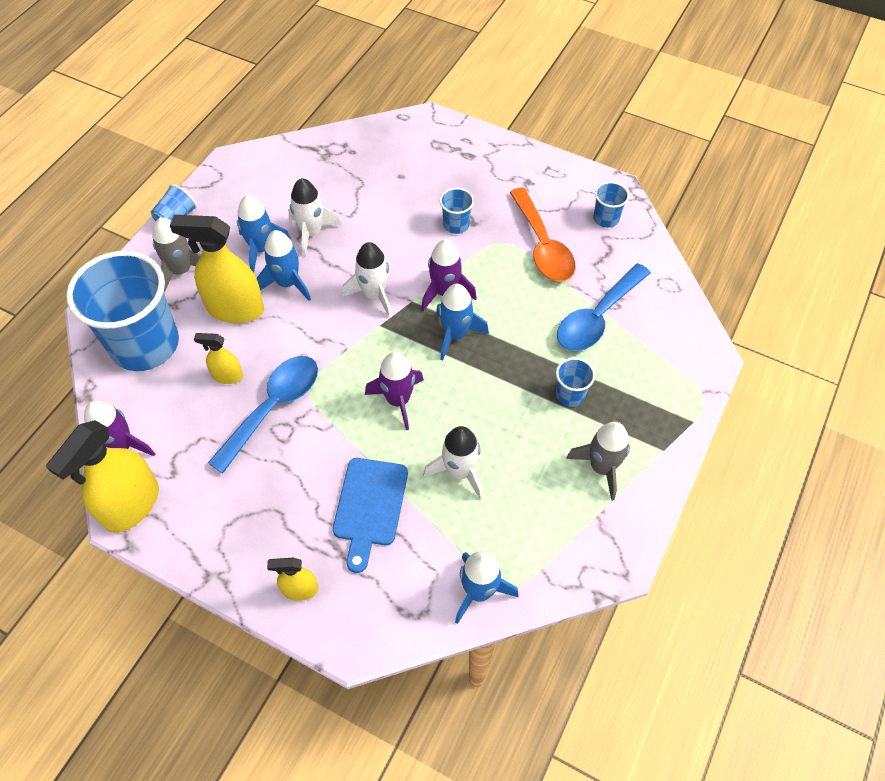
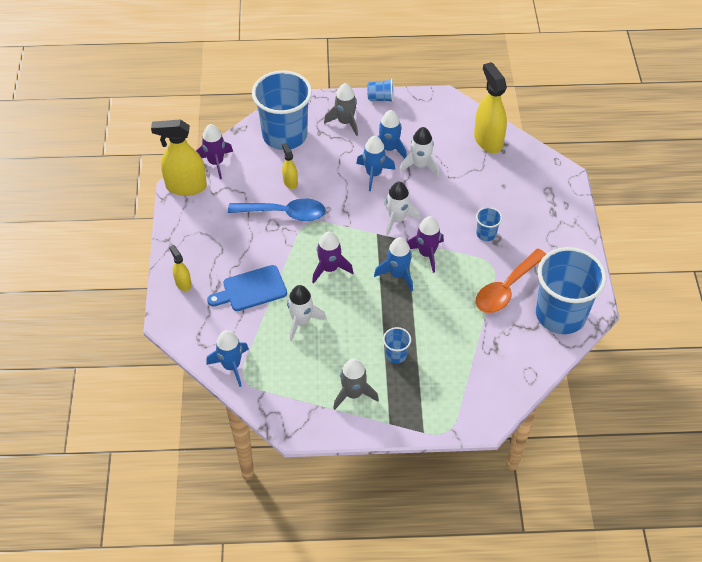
camera: 60 degrees right, 5 degrees down
yellow spray bottle [169,215,264,323] -> yellow spray bottle moved to [474,62,507,153]
blue spoon [557,263,651,351] -> none
blue cup [594,182,629,228] -> blue cup [536,247,607,334], size x2.41

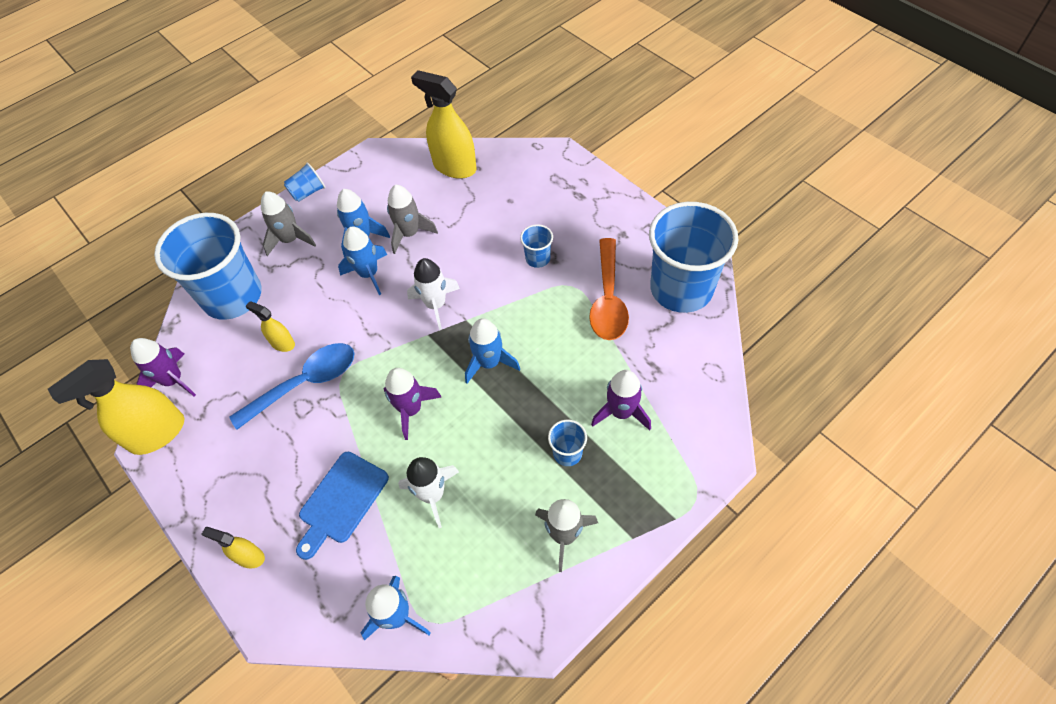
camera: 35 degrees left, 5 degrees up
white rocket [399,127,439,177] -> grey rocket [387,185,438,254]
purple rocket [407,216,444,273] -> purple rocket moved to [591,370,651,431]

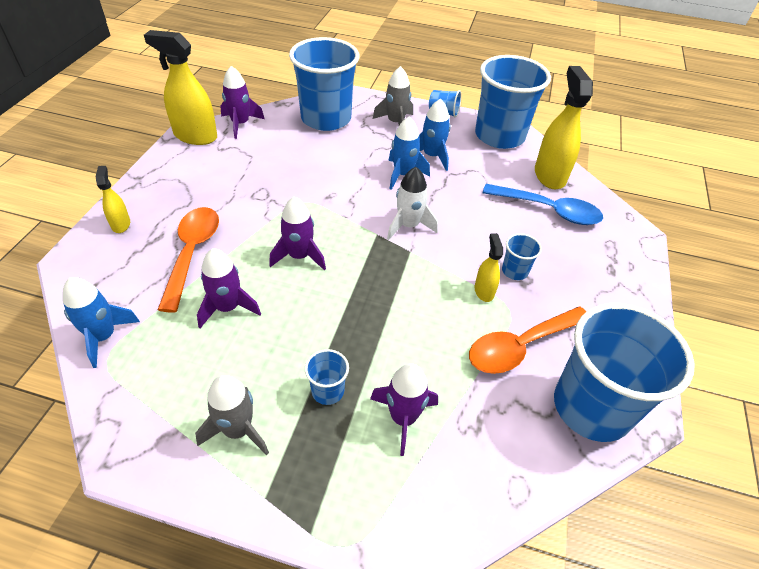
camera: 50 degrees right, 10 degrees down
blue spoon [230,343,355,430] -> blue spoon moved to [483,184,603,225]
yellow spray bottle [246,301,295,352] -> yellow spray bottle moved to [475,233,503,302]
blue cutting board [296,452,389,560] -> orange spoon [158,207,219,313]
grey rocket [387,185,438,254] -> none
white rocket [398,457,459,528] -> purple rocket [197,248,261,328]
blue rocket [465,318,520,384] -> none
none -> blue cup [475,55,551,149]

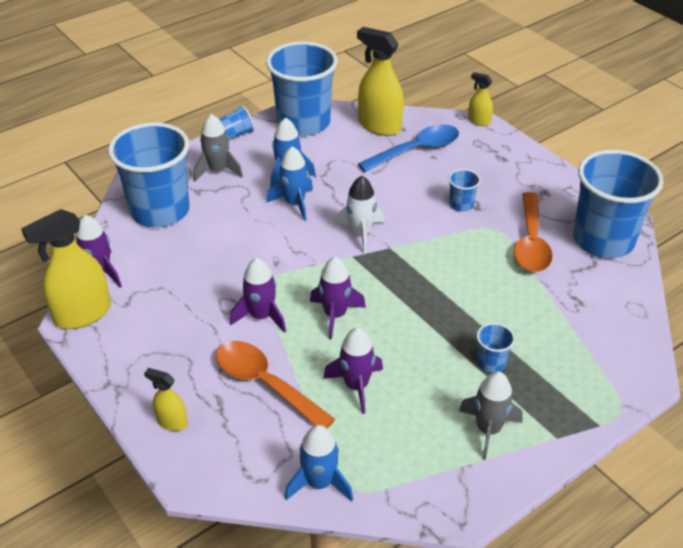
camera: 50 degrees left, 5 degrees down
purple rocket [370,363,438,456] -> purple rocket moved to [230,258,286,333]
yellow spray bottle [475,233,503,302] -> yellow spray bottle moved to [468,72,493,126]

